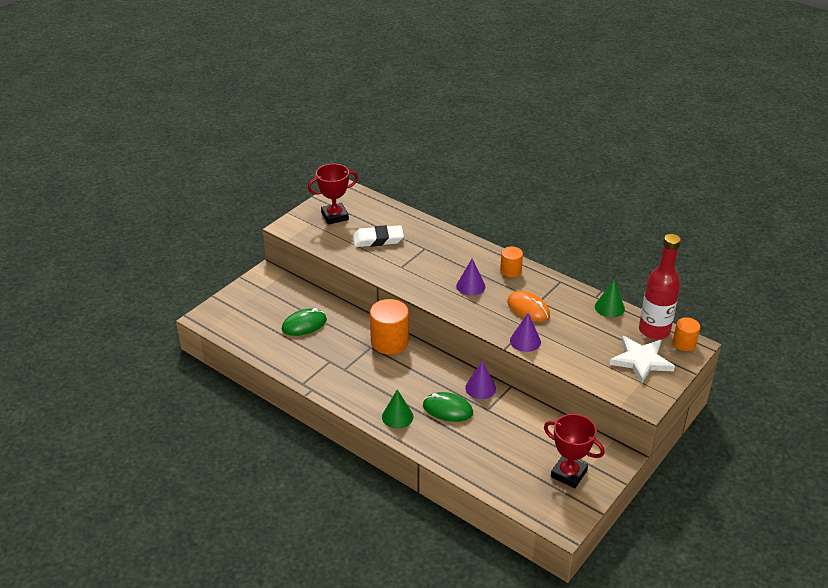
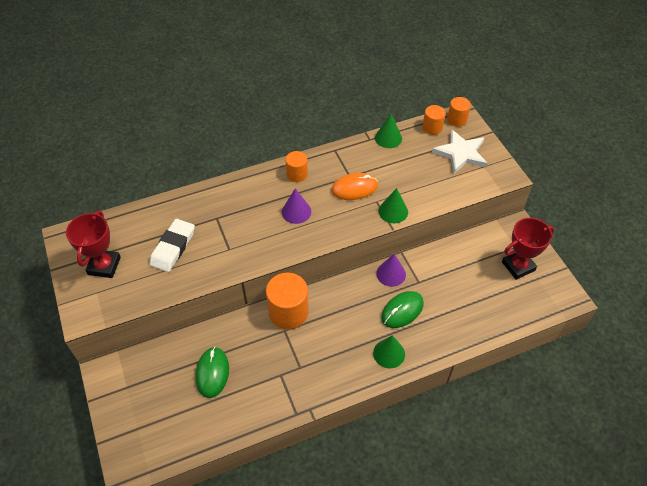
camera: 60 degrees left, 15 degrees up
purple cone [510,313,541,352] -> green cone [379,188,408,223]
red bottle [639,234,681,339] -> orange cylinder [422,105,446,135]

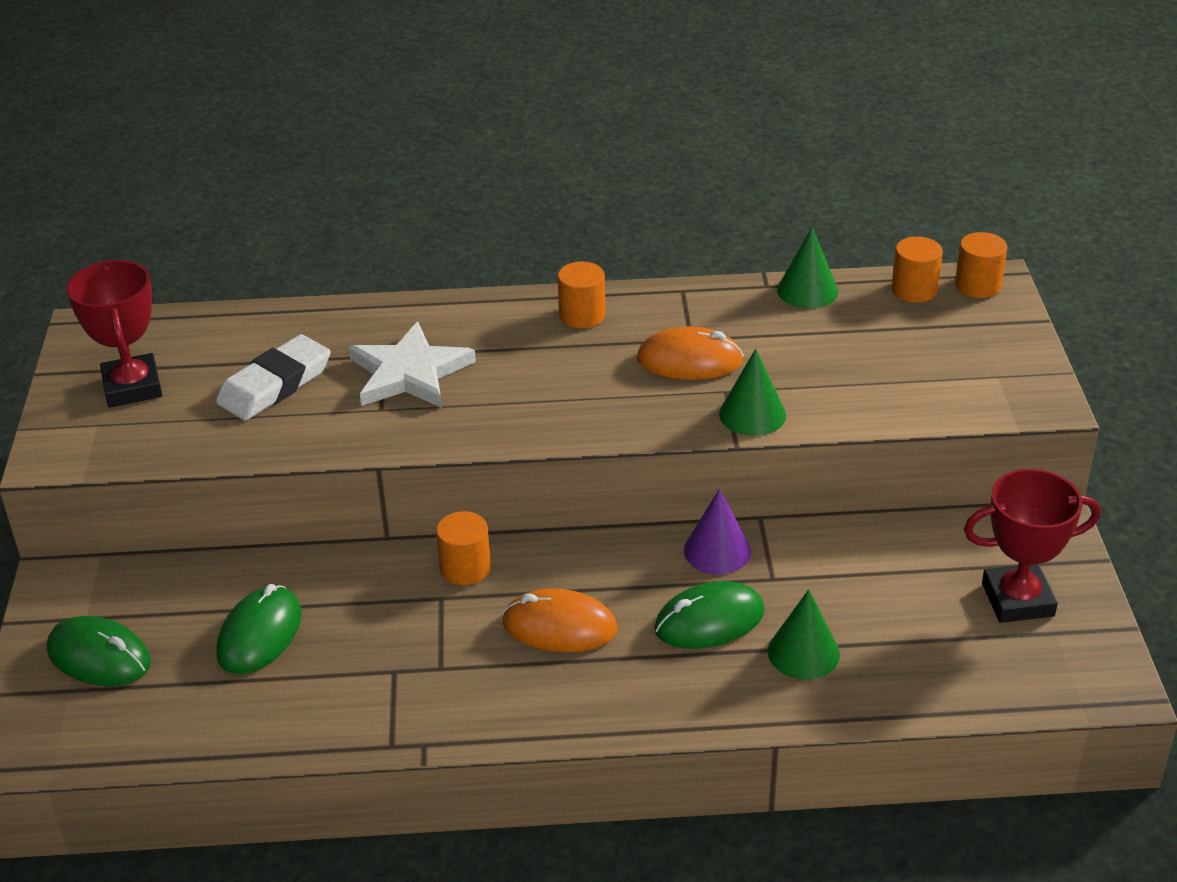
camera: 20 degrees right, 15 degrees down
red trophy [66,211,121,278] -> red trophy turned 45 degrees counterclockwise [66,260,162,407]
orange cylinder [266,273,309,329] -> orange cylinder [436,511,491,585], size x0.57
purple cone [282,188,311,224] -> none
green cone [373,335,405,368] -> green cone moved to [768,589,840,679]
white star [432,129,488,174] -> white star moved to [348,322,476,408]
none -> green mouse [47,616,151,686]
none -> orange mouse [502,588,618,652]

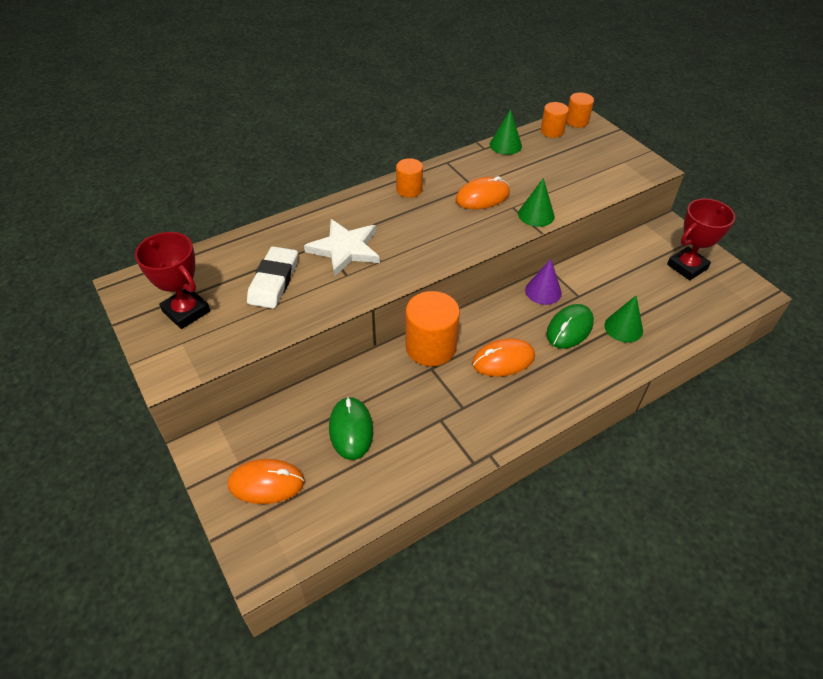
camera: 30 degrees left, 10 degrees up
green mouse [47,616,151,686] -> orange mouse [228,459,304,504]
orange cylinder [436,511,491,585] -> orange cylinder [406,291,460,366], size x1.74

